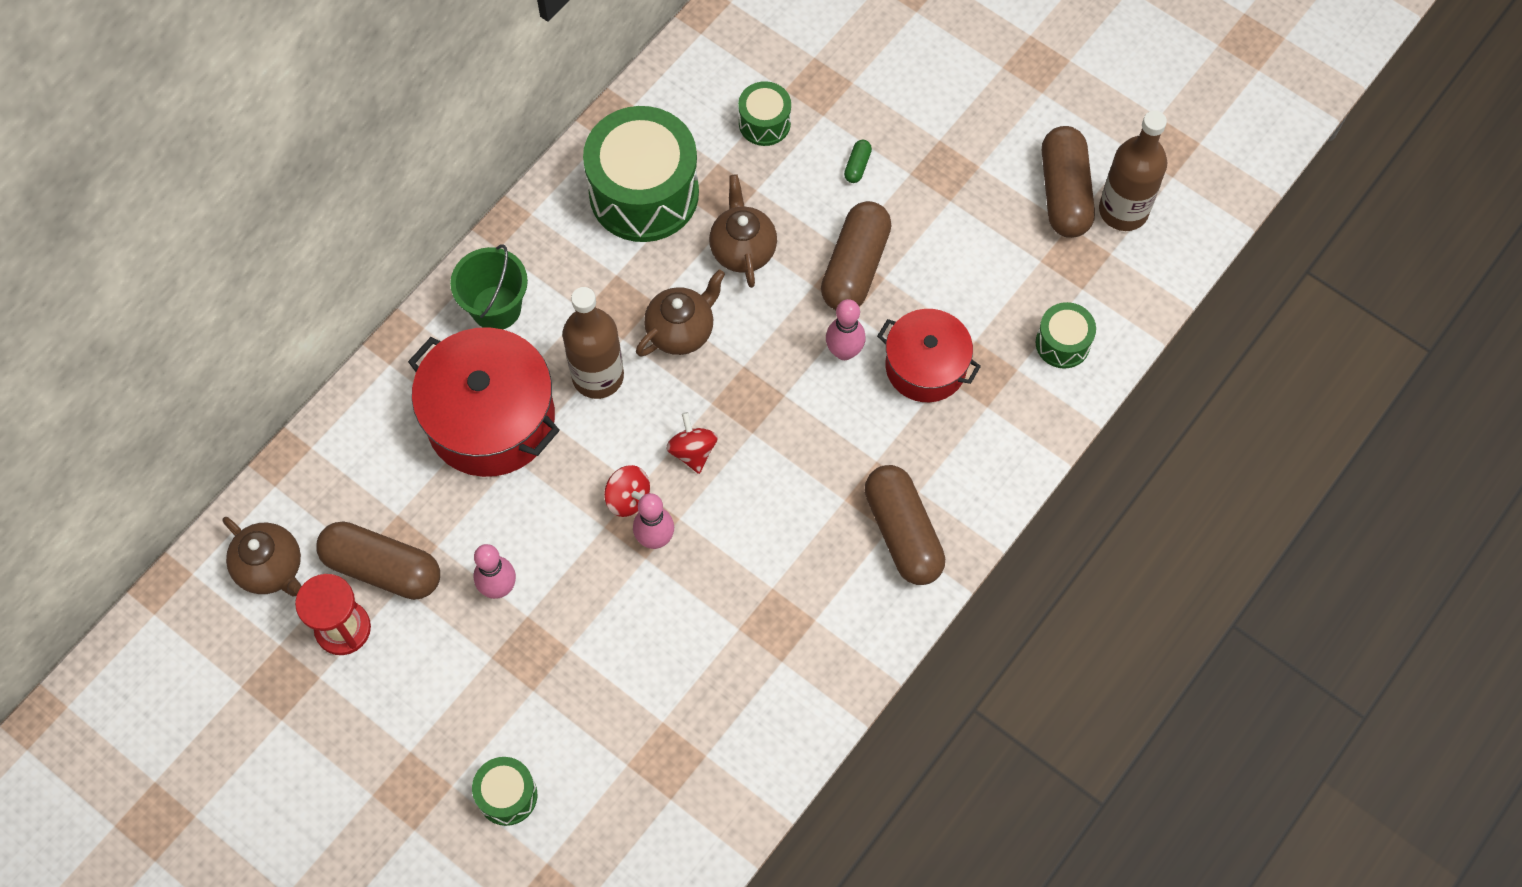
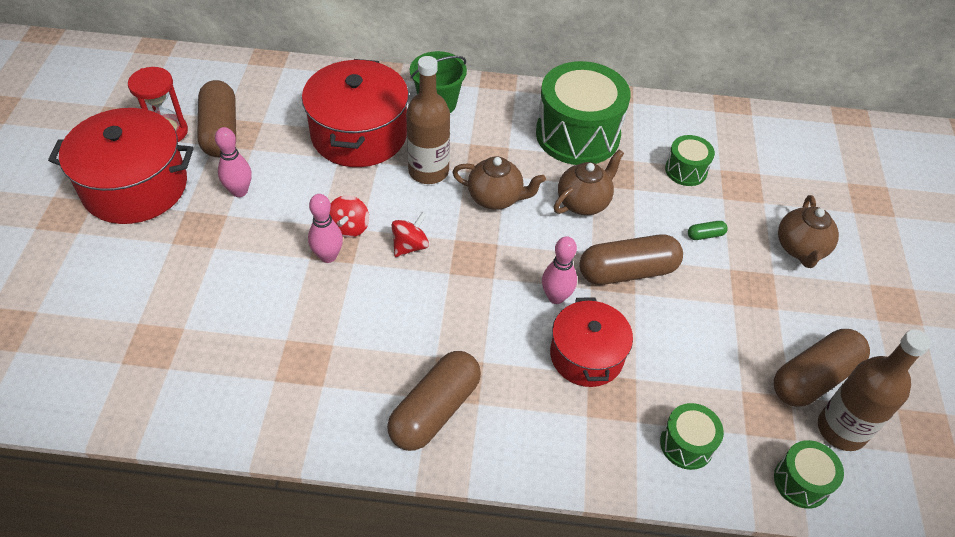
camera: 55 degrees right, 15 degrees down
brown teapot [222,517,302,596] -> brown teapot moved to [778,195,839,268]
green drum [472,757,537,826] -> green drum moved to [774,440,844,509]
none -> red pot [48,108,193,224]

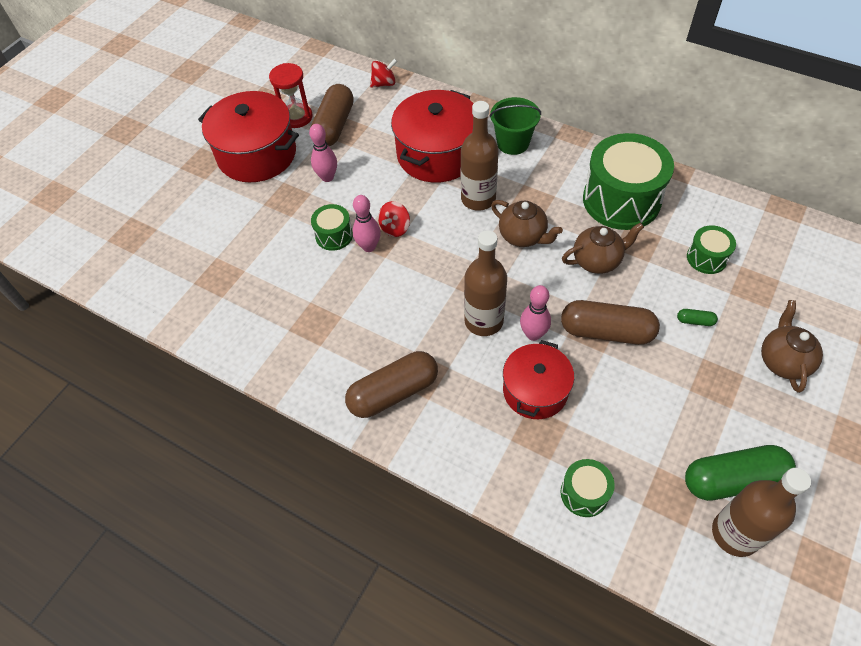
camera: 30 degrees right, 5 degrees up
red spinning top [391,212,429,257] -> red spinning top moved to [370,59,397,88]
brown capsule [774,329,870,407] -> green capsule [685,445,796,501]
green drum [774,440,844,509] -> green drum moved to [311,204,353,251]
brown teapot [778,195,839,268] -> brown teapot turned 150 degrees clockwise [761,300,823,393]
none -> brown bottle [464,230,507,336]

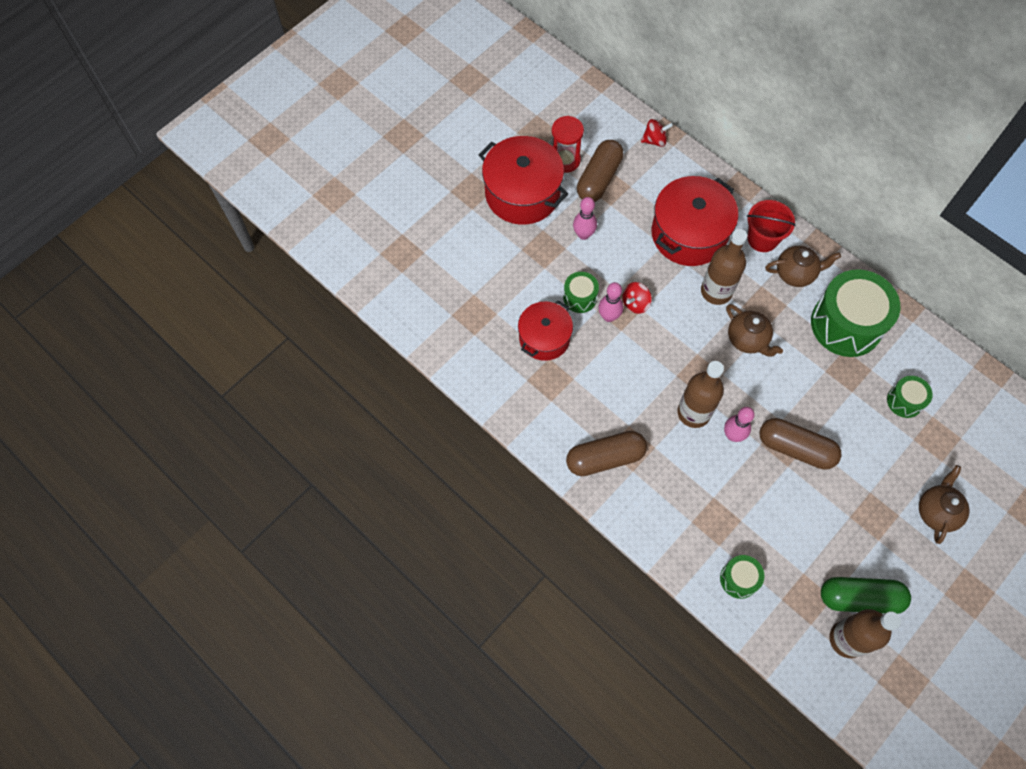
camera: 10 degrees right, 10 degrees up
green bucket [489,97,541,155] -> red bucket [747,200,796,252]
red pot [503,340,574,419] -> red pot moved to [518,301,573,361]
brown teapot [562,222,644,274] -> brown teapot moved to [765,246,841,287]
green capsule [677,309,718,326] -> none

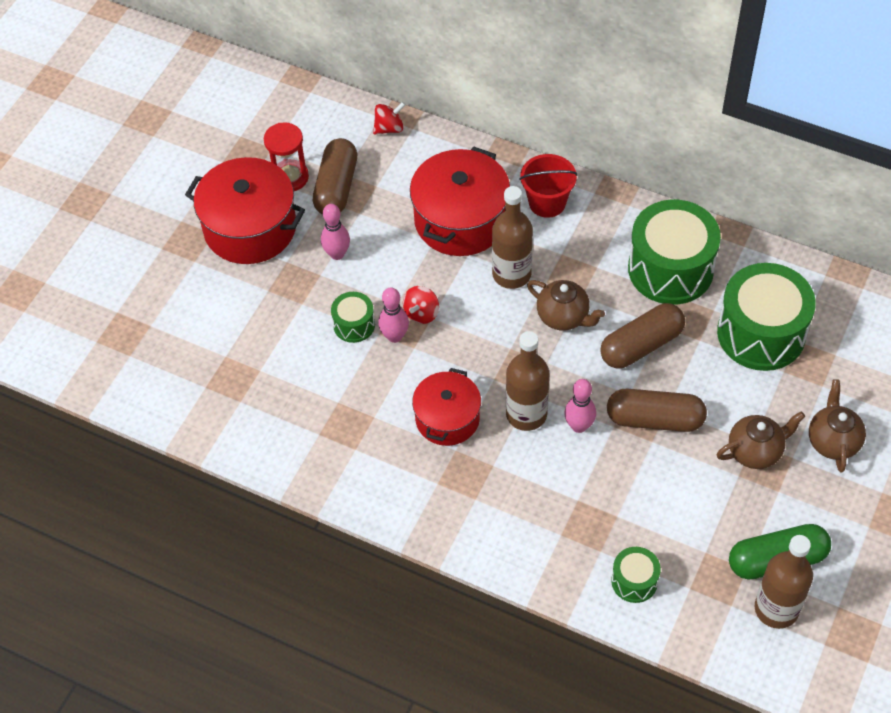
camera: 15 degrees left, 10 degrees down
red pot [518,301,573,361] -> red pot moved to [412,368,481,446]
brown capsule [566,431,647,476] -> brown capsule moved to [600,303,685,369]
brown teapot [765,246,841,287] -> brown teapot moved to [717,411,805,469]
green drum [887,376,933,418] -> green drum [717,263,816,371], size x2.07

